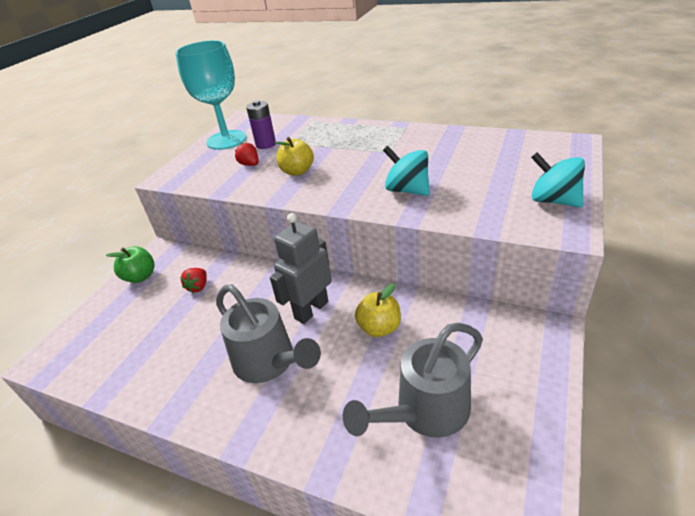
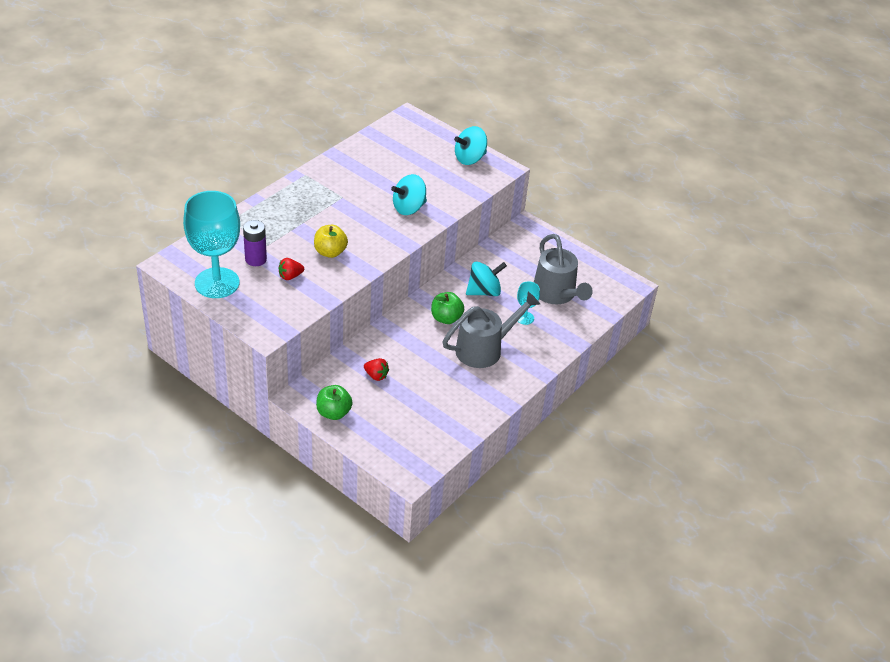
camera: 80 degrees left, 5 degrees up
grey robot [270,213,332,324] -> green apple [431,292,464,324]
yellow apple [355,283,401,337] -> turquoise spinning top [466,261,507,296]
none -> turquoise goblet [517,281,540,325]

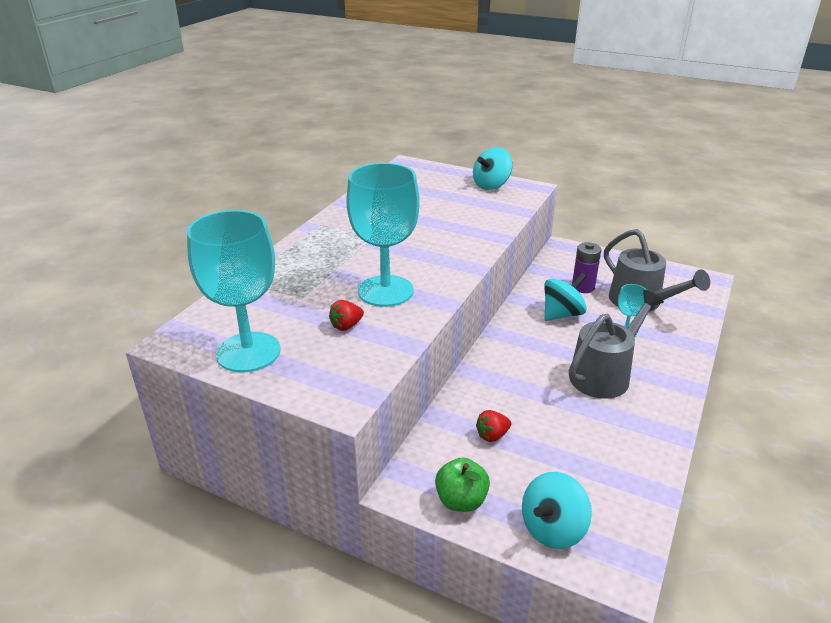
camera: 10 degrees left, 10 degrees down
purple battery [243,220,267,266] -> purple battery moved to [572,242,601,293]
yellow apple [314,225,348,258] -> turquoise goblet [346,163,420,307]
red strawberry [364,358,389,381] -> red strawberry turned 135 degrees clockwise [476,410,511,442]
turquoise spinning top [391,174,427,215] -> turquoise spinning top moved to [522,472,592,549]
green apple [431,292,464,324] -> none

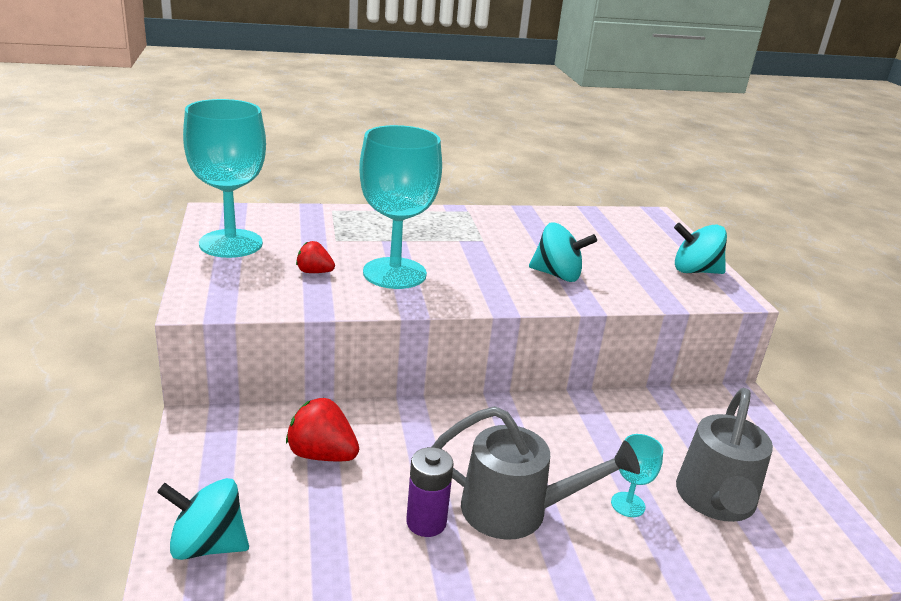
camera: 50 degrees right, 5 degrees down
green apple [435,457,490,512] -> none
red strawberry [476,410,511,442] -> red strawberry [286,398,359,461], size x1.64
turquoise spinning top [544,273,587,321] -> turquoise spinning top moved to [529,222,597,282]
purple battery [572,242,601,293] -> purple battery moved to [406,447,454,537]

